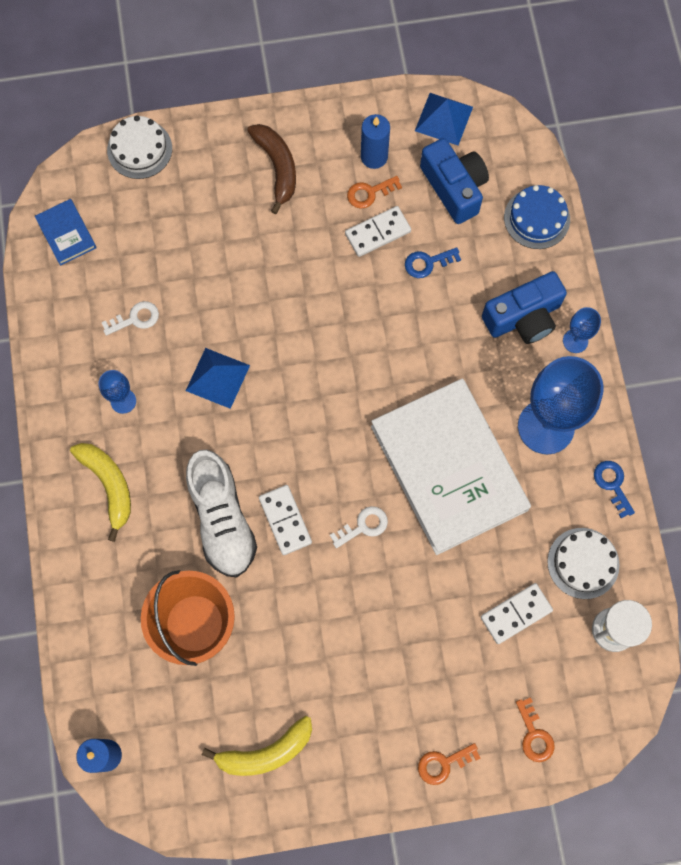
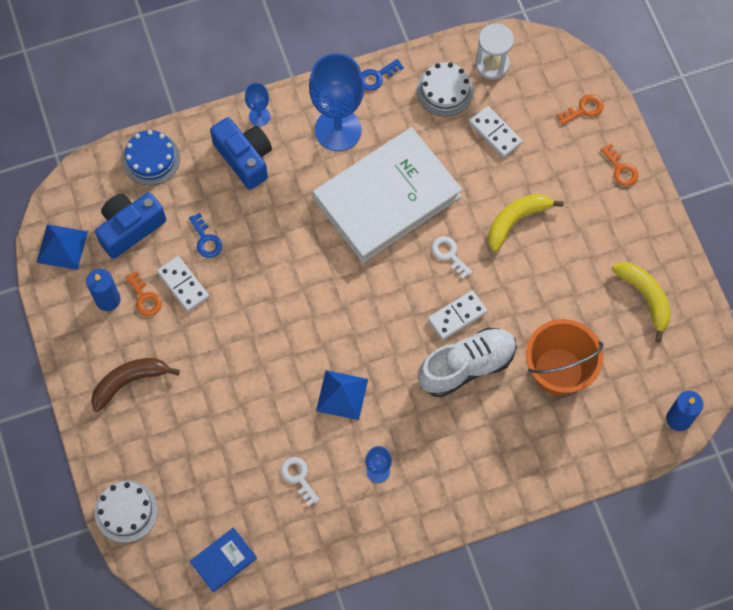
camera: 100 degrees left, 5 degrees down
yellow banana [70,443,131,542] -> yellow banana moved to [488,194,564,252]

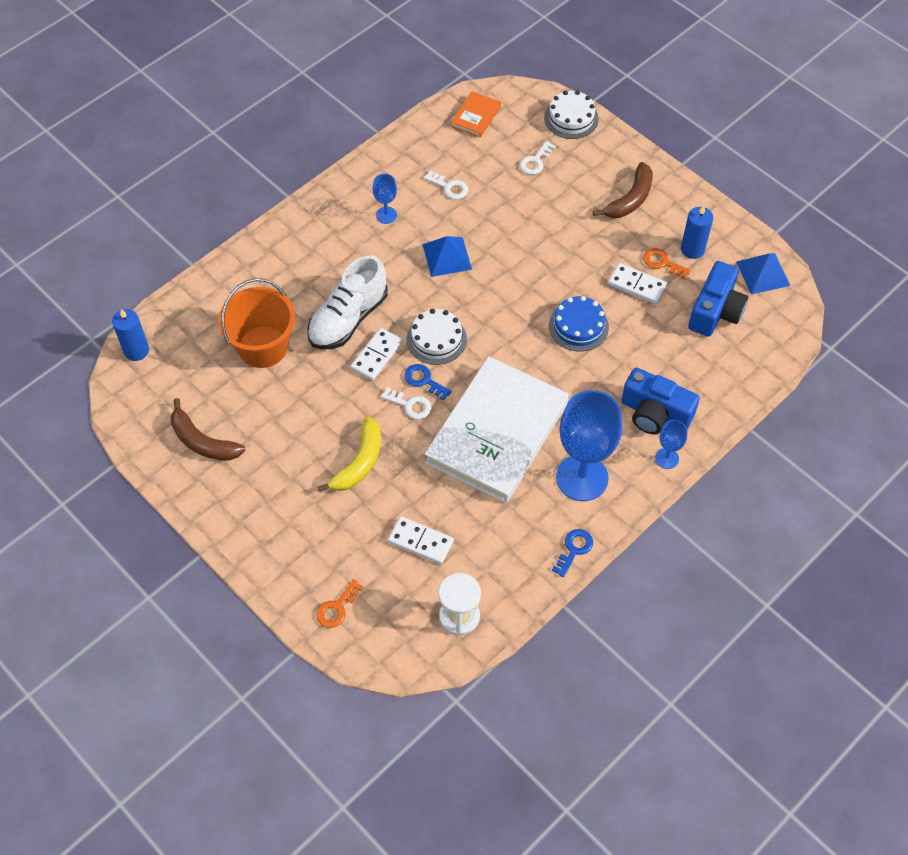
camera: 155 degrees right, 10 degrees down
blue cake [122,130,180,185] -> blue cake moved to [549,296,609,351]
blue key [189,213,222,258] -> blue key moved to [404,364,452,401]
blue book [190,528,257,593] -> orange book [451,91,501,138]
white cake [417,62,474,116] -> white cake moved to [407,309,467,365]
orange key [601,143,639,186] -> none
yellow banana [612,262,671,342] -> brown banana [171,398,246,461]
none -> white key [519,141,556,175]

